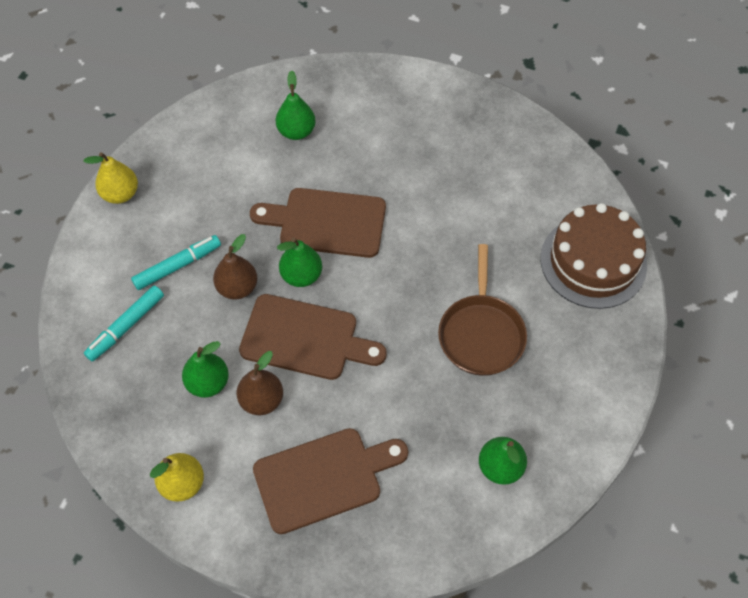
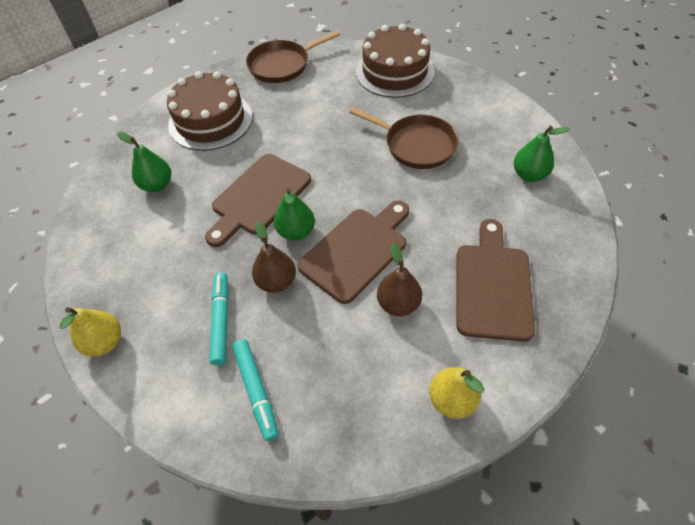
camera: 60 degrees left, 5 degrees down
green pear [182,341,229,398] -> none
none -> brown cake [167,71,252,151]
none -> brown pan [246,31,340,83]

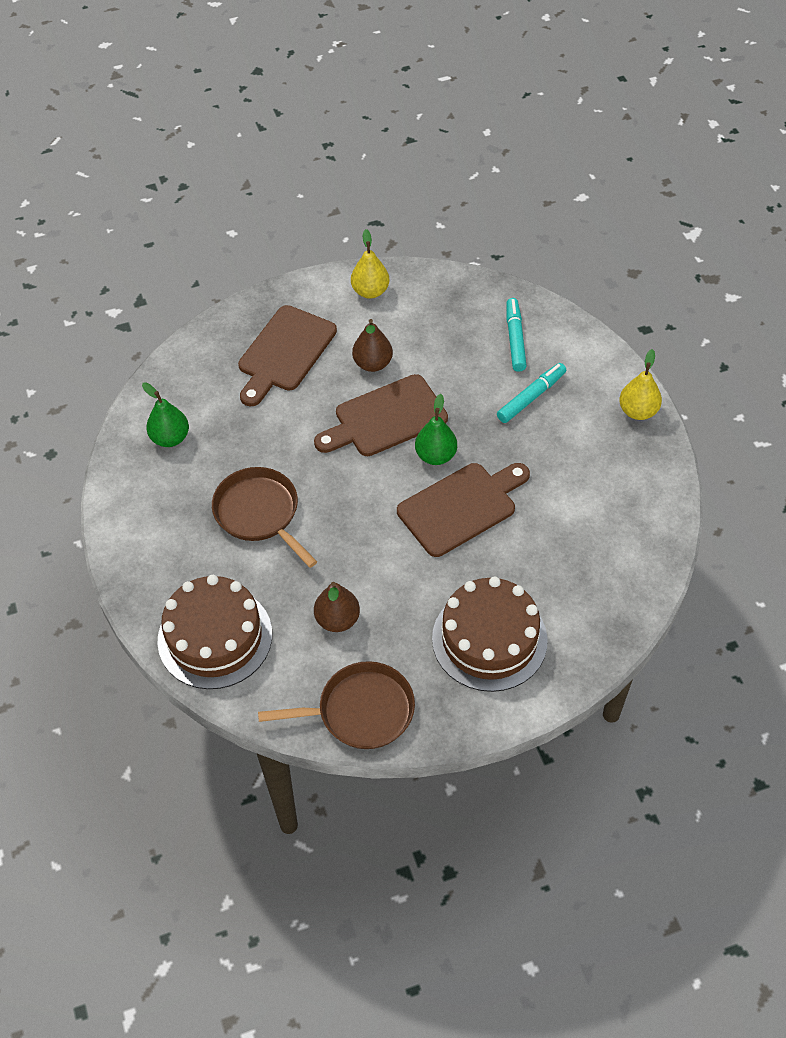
camera: 160 degrees left, 0 degrees up
green pear [117,132,171,192] -> none
turquoise marker [209,272,229,365] -> turquoise marker turned 150 degrees counterclockwise [497,363,566,423]
brown pear [252,221,296,293] -> brown pear moved to [314,582,360,632]

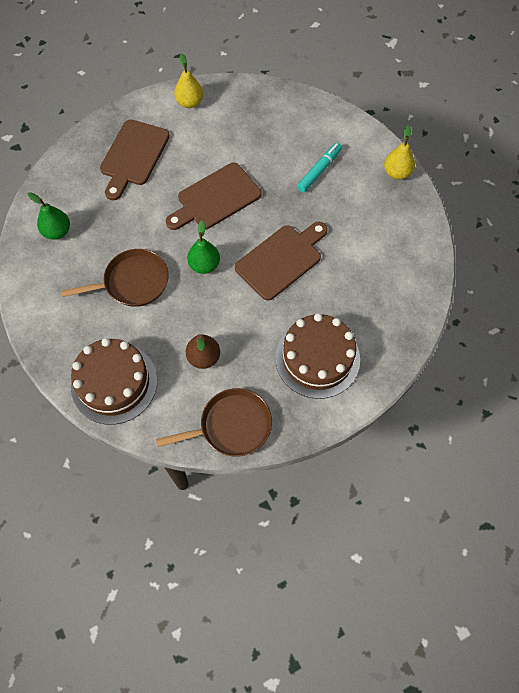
camera: 10 degrees left, 10 degrees up
brown pan [212,467,317,568] -> brown pan turned 120 degrees clockwise [61,249,168,307]
brown pear [352,319,393,372] -> none
green pear [415,394,457,465] -> green pear moved to [187,220,220,274]
turquoise marker [506,298,527,372] -> none

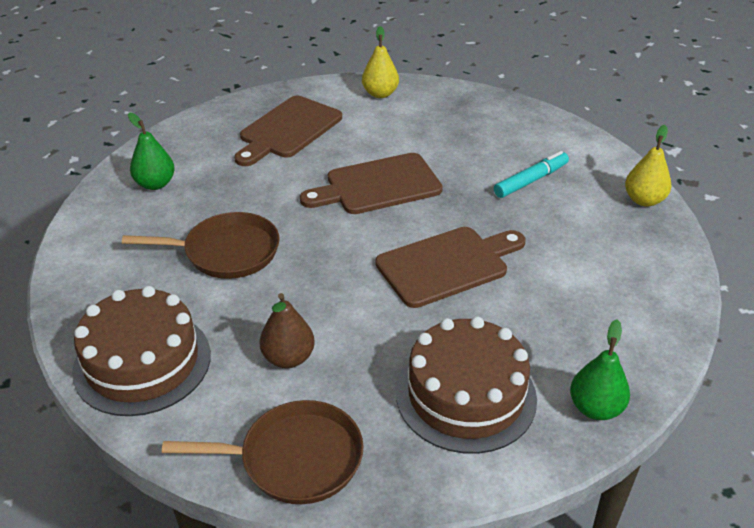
camera: 15 degrees right, 25 degrees down
green pear [187,220,220,274] -> green pear moved to [570,320,630,420]

